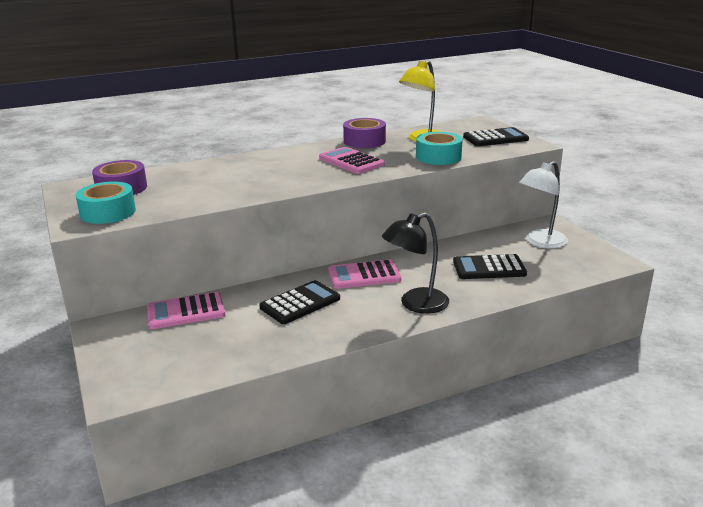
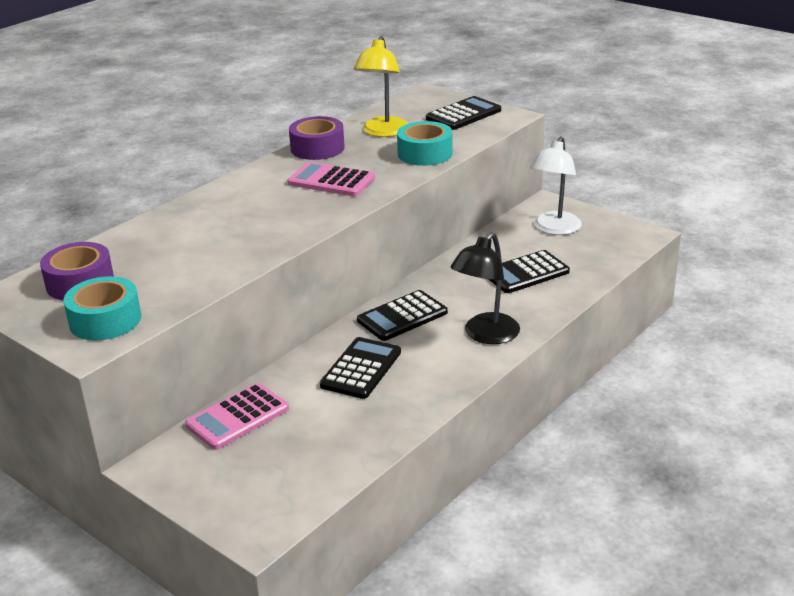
camera: 25 degrees left, 5 degrees up
pink calculator [328,259,401,289] -> black calculator [357,290,448,341]

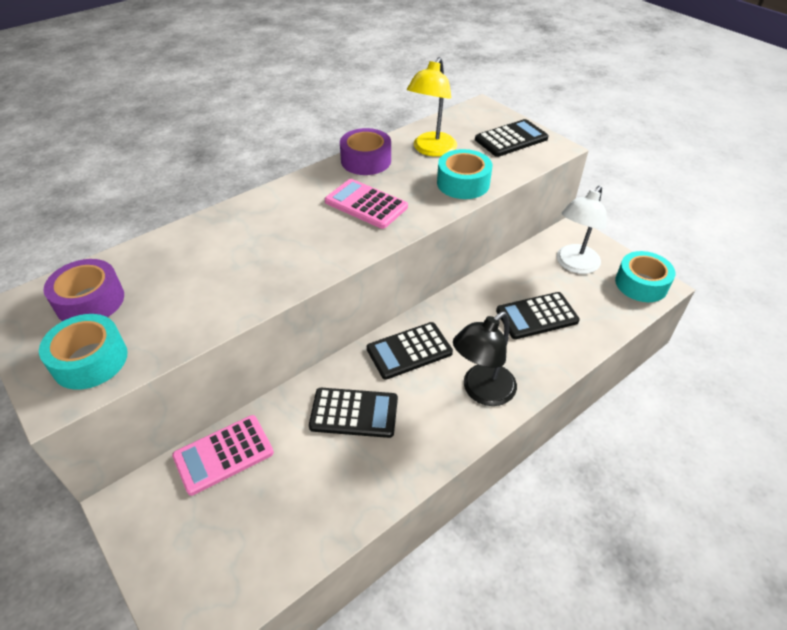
camera: 10 degrees right, 15 degrees up
black calculator [320,337,401,399] -> black calculator turned 60 degrees clockwise [309,388,398,438]
none -> turquoise tape [615,251,676,302]

